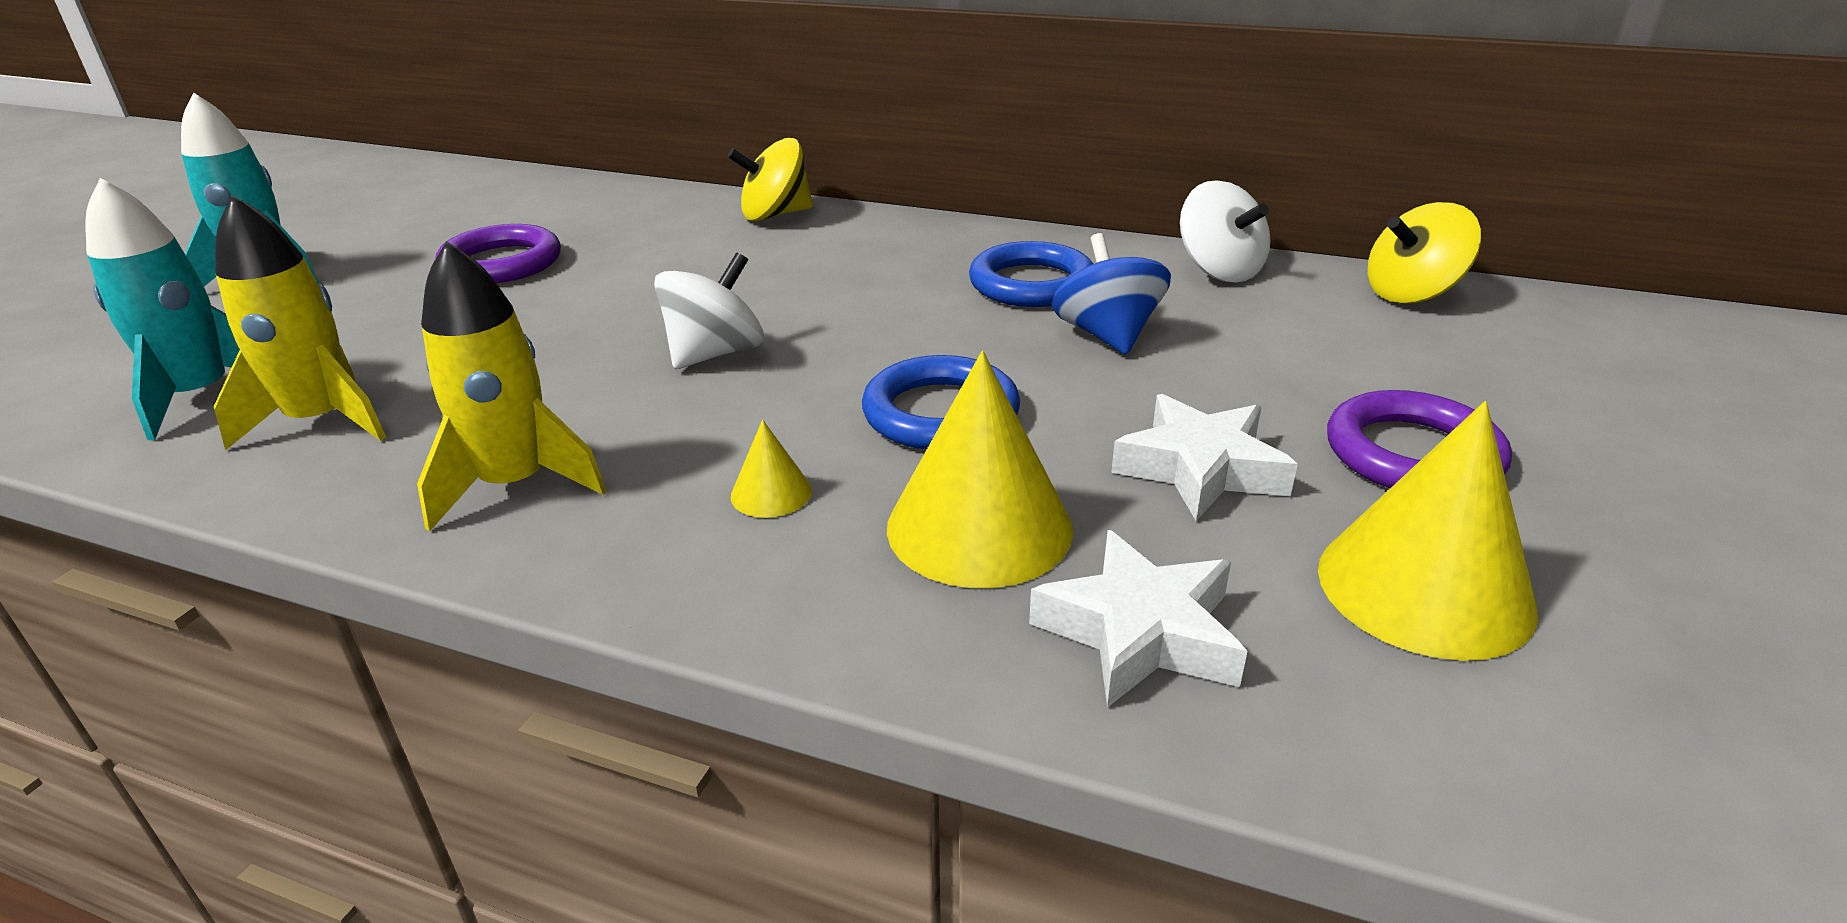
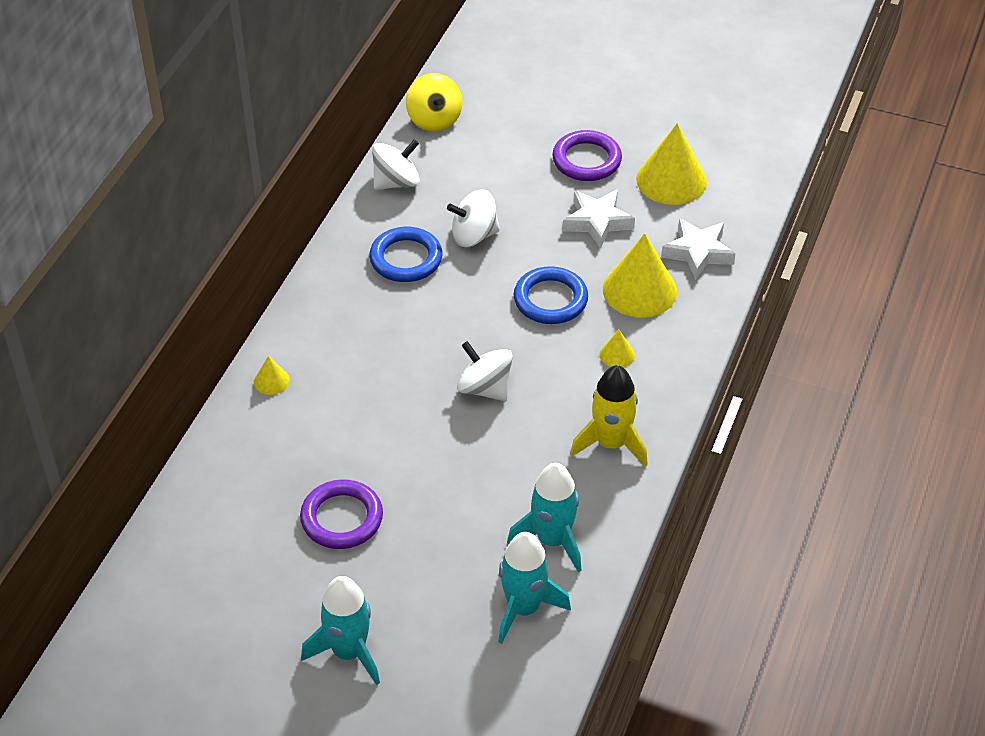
camera: 90 degrees left, 15 degrees up
yellow rocket [214,195,386,451] -> turquoise rocket [507,463,581,572]
yellow spinning top [728,138,813,221] -> yellow cone [254,356,290,395]
blue spinning top [1052,233,1171,355] -> white spinning top [447,189,500,247]

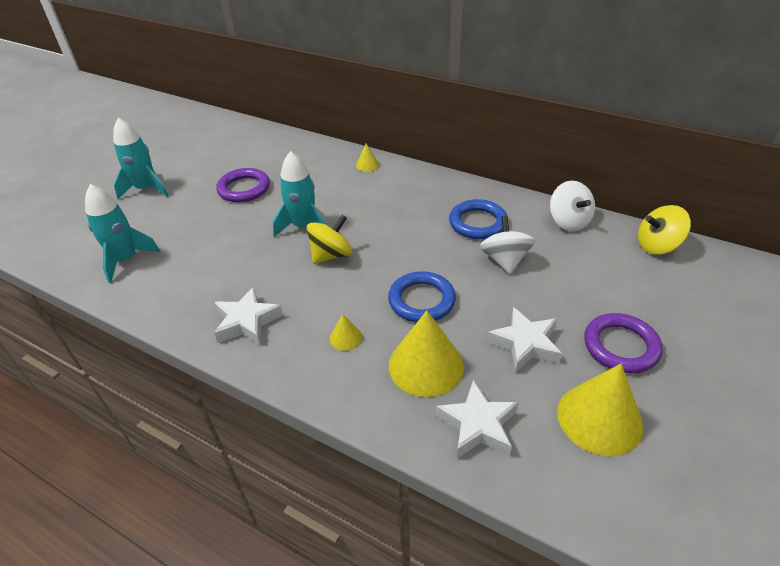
camera: 100 degrees right, 5 degrees down
white spinning top [457,341,513,401] -> yellow spinning top [307,215,352,264]
turquoise rocket [507,463,581,572] -> turquoise rocket moved to [273,151,327,237]
yellow rocket [570,365,648,467] -> white star [214,287,283,345]

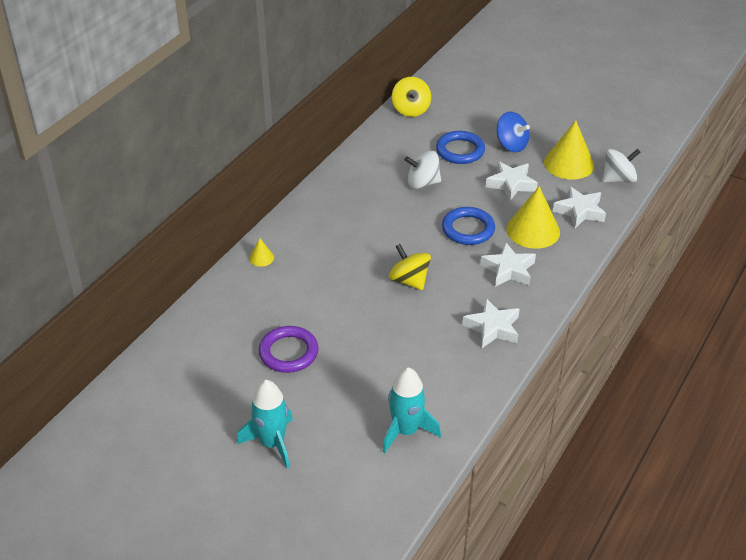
camera: 90 degrees left, 0 degrees up
turquoise rocket [273,151,327,237] -> none
yellow cone [330,314,362,351] -> white star [480,242,536,287]
blue ring [449,199,507,239] -> blue ring moved to [436,131,485,164]
white spinning top [550,181,595,231] -> white spinning top moved to [603,149,640,183]
purple ring [584,313,663,373] -> blue spinning top [497,111,530,152]

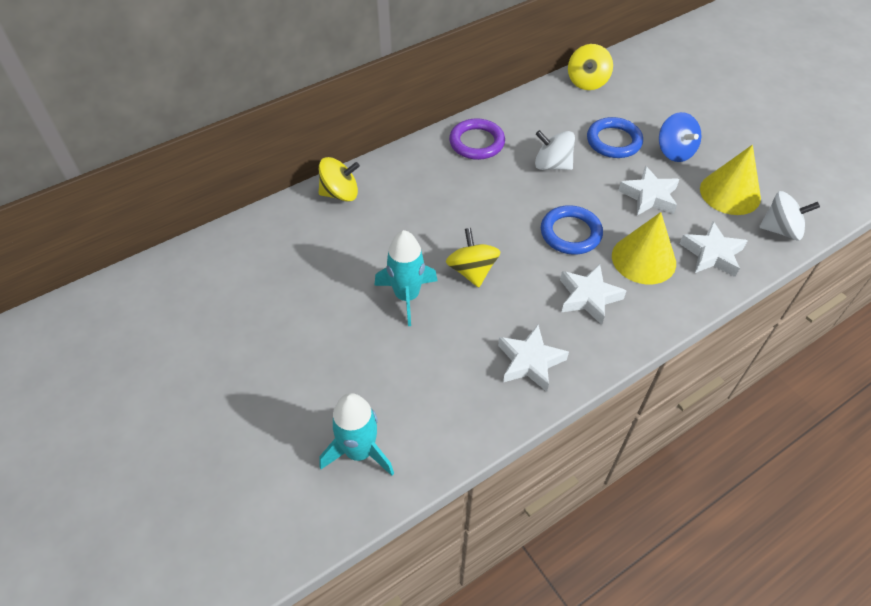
camera: 25 degrees right, 10 degrees up
turquoise rocket [237,380,293,469] -> turquoise rocket moved to [374,230,438,326]
yellow cone [249,238,274,267] -> yellow spinning top [319,157,360,202]
purple ring [258,326,319,373] -> purple ring moved to [449,118,505,160]

